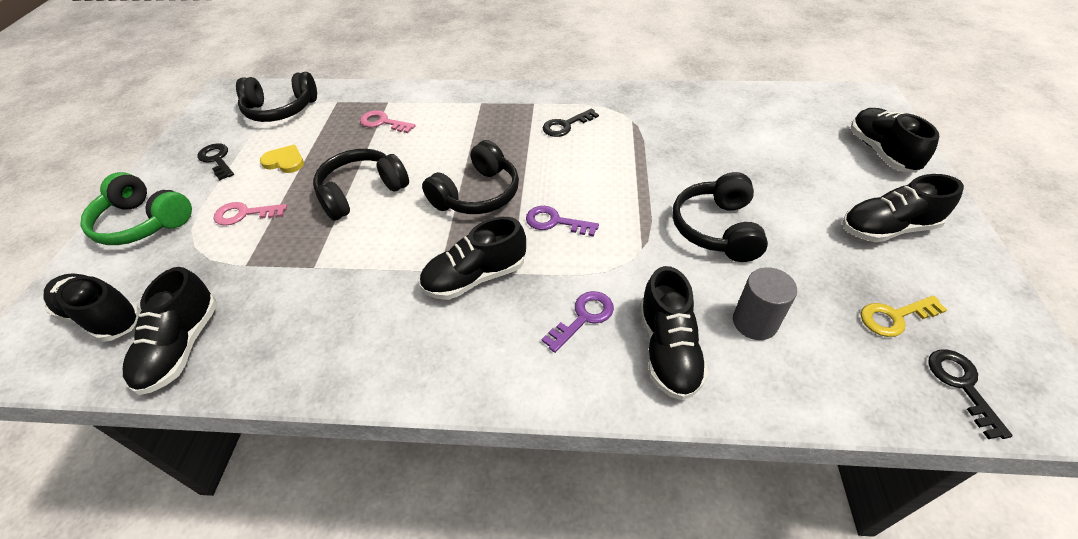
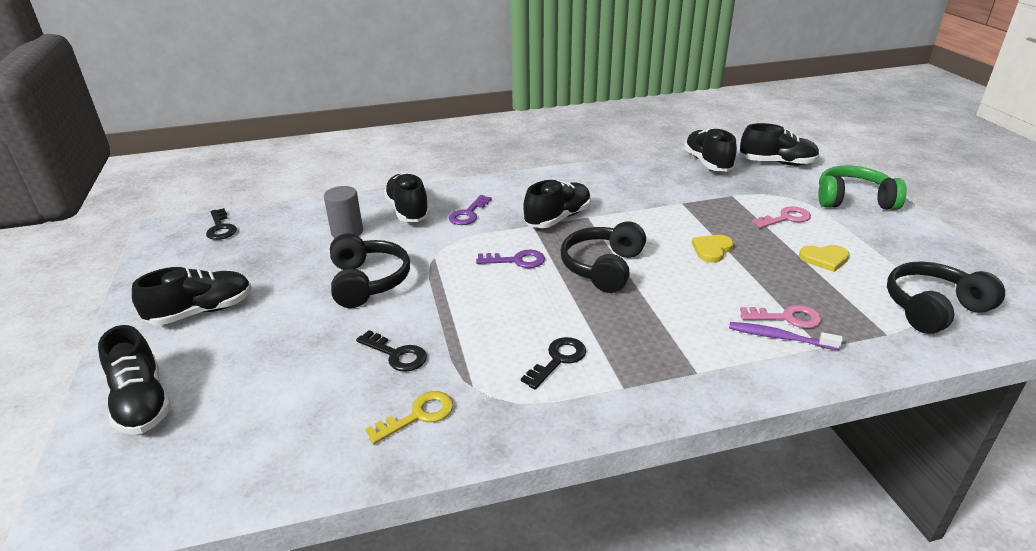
camera: 160 degrees right, 15 degrees down
black key [198,143,234,180] -> black key moved to [356,330,427,372]
black headphones [313,149,409,221] -> yellow heart [692,235,733,263]
yellow key [861,295,947,337] -> yellow key moved to [365,391,453,444]
none -> purple toothbrush [729,322,843,350]

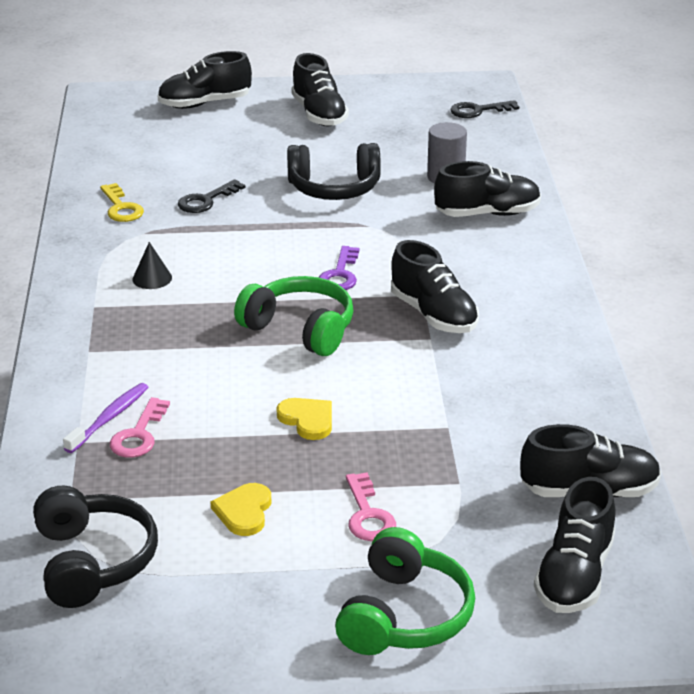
camera: 100 degrees right, 0 degrees up
purple key [449,195,492,225] -> none
black key [521,337,586,389] -> black cone [132,242,172,289]
black headphones [561,221,646,293] -> green headphones [234,276,354,356]

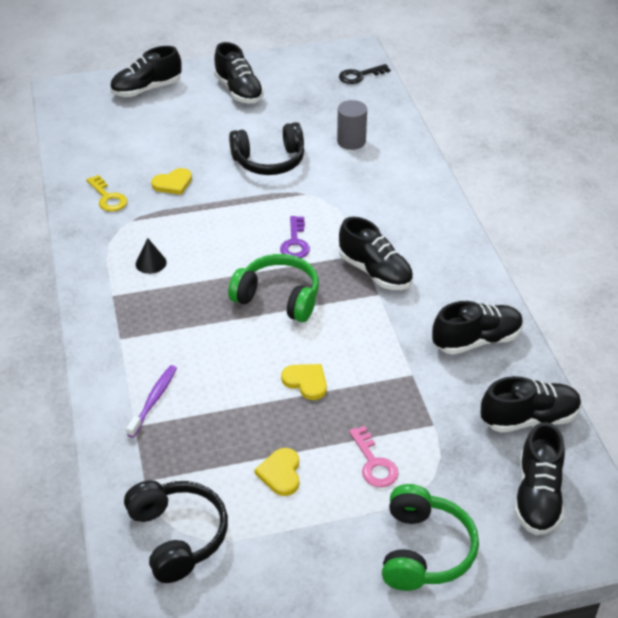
camera: 10 degrees left, 10 degrees up
pink key [110,397,170,458] -> none
black key [178,179,245,213] -> yellow heart [151,168,192,195]
black shoe [434,161,541,217] -> black shoe moved to [432,301,523,355]

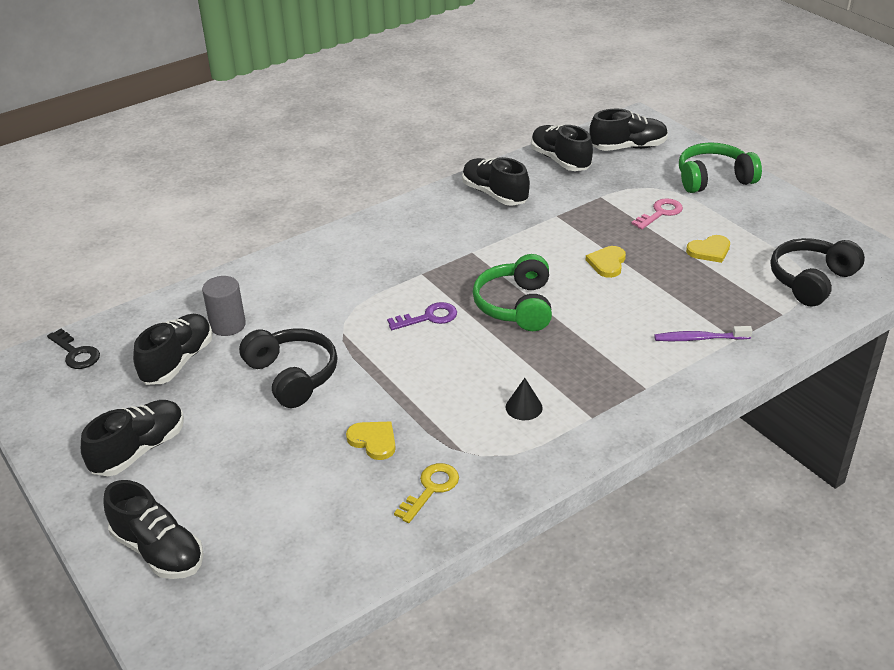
camera: 110 degrees left, 5 degrees down
black shoe [339,217,413,290] -> black shoe moved to [133,314,213,385]

